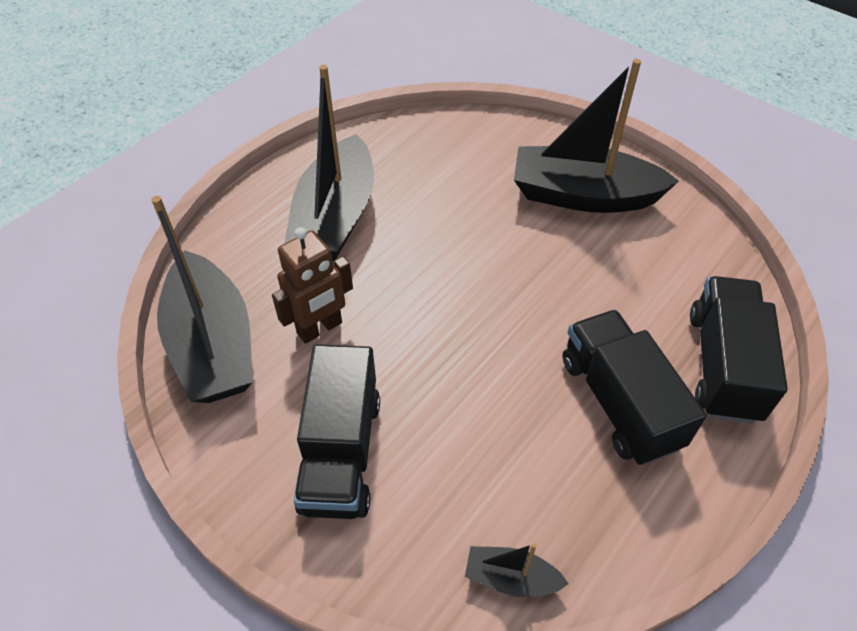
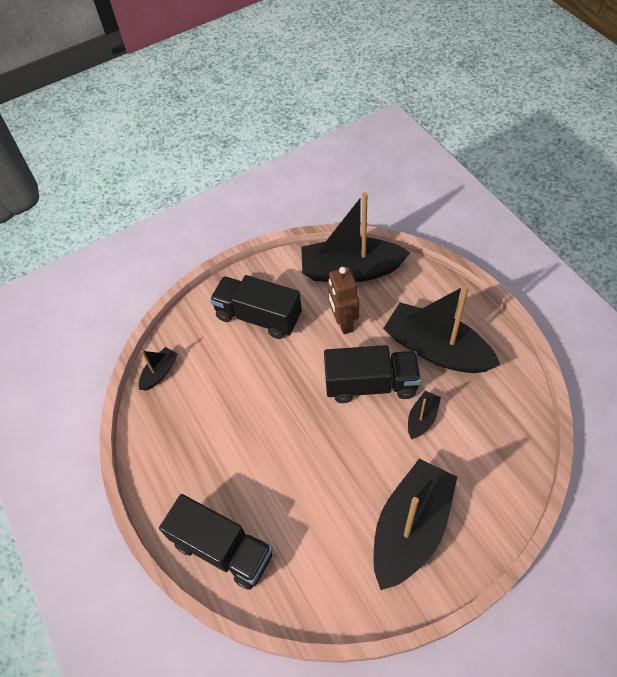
camera: 115 degrees right, 5 degrees up
black truck [563,310,706,465] -> black truck moved to [324,345,421,403]
none -> black boat [408,391,441,439]

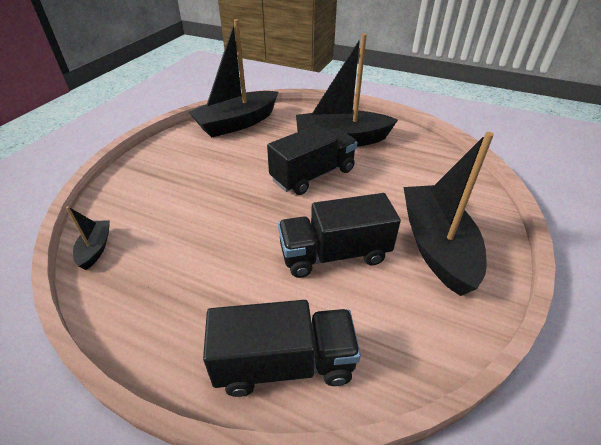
camera: 40 degrees left, 15 degrees down
black truck [210,275,302,339] -> black truck moved to [278,193,401,278]
brown robot [328,267,359,334] -> none
black boat [408,391,441,439] -> none

